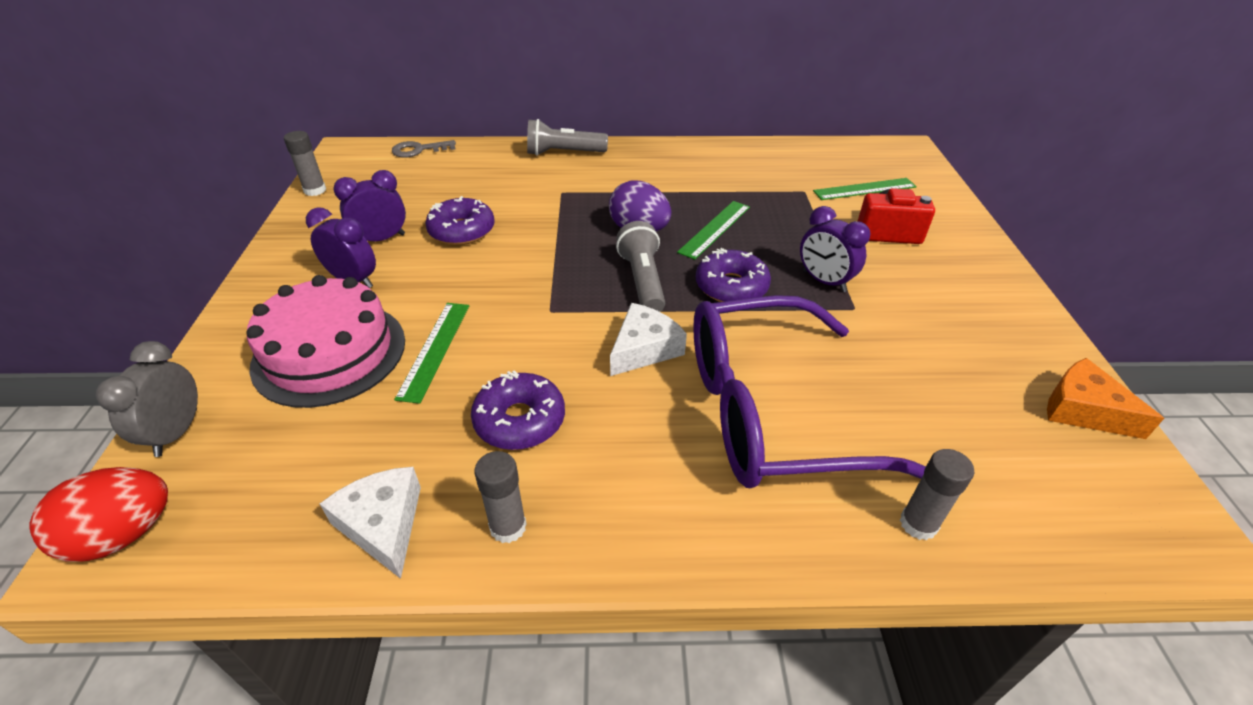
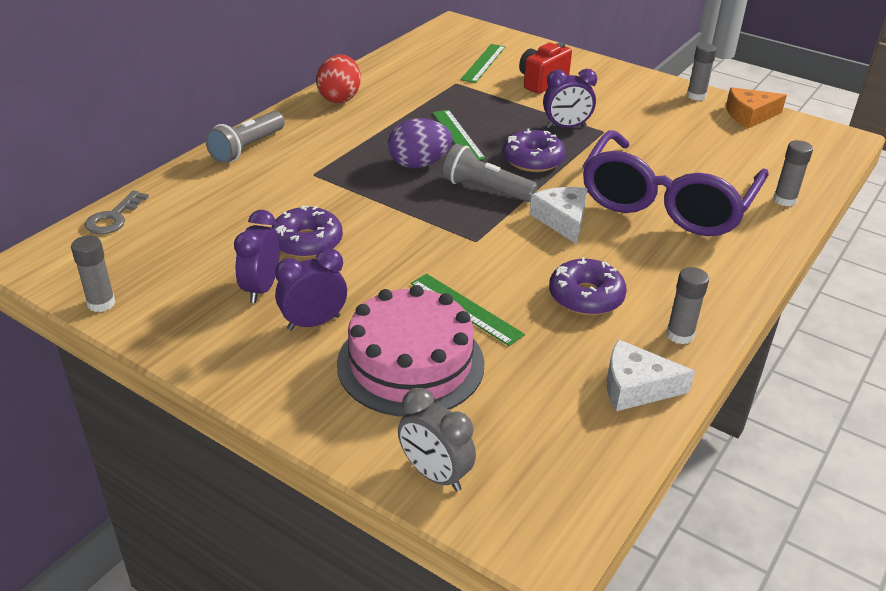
camera: 55 degrees left, 5 degrees down
red egg [30,467,168,562] -> red egg moved to [316,54,361,103]
none -> grey glue stick [687,43,717,101]

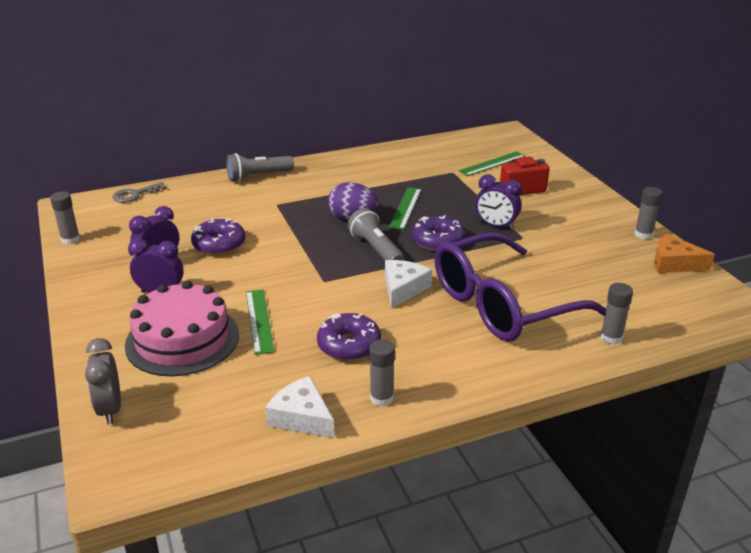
camera: 35 degrees right, 5 degrees down
red egg [316,54,361,103] -> none

